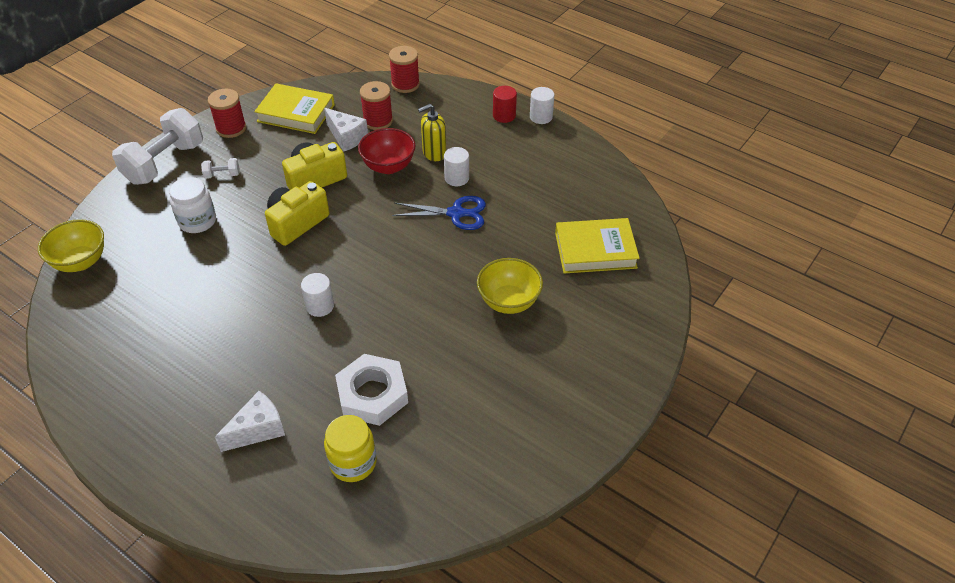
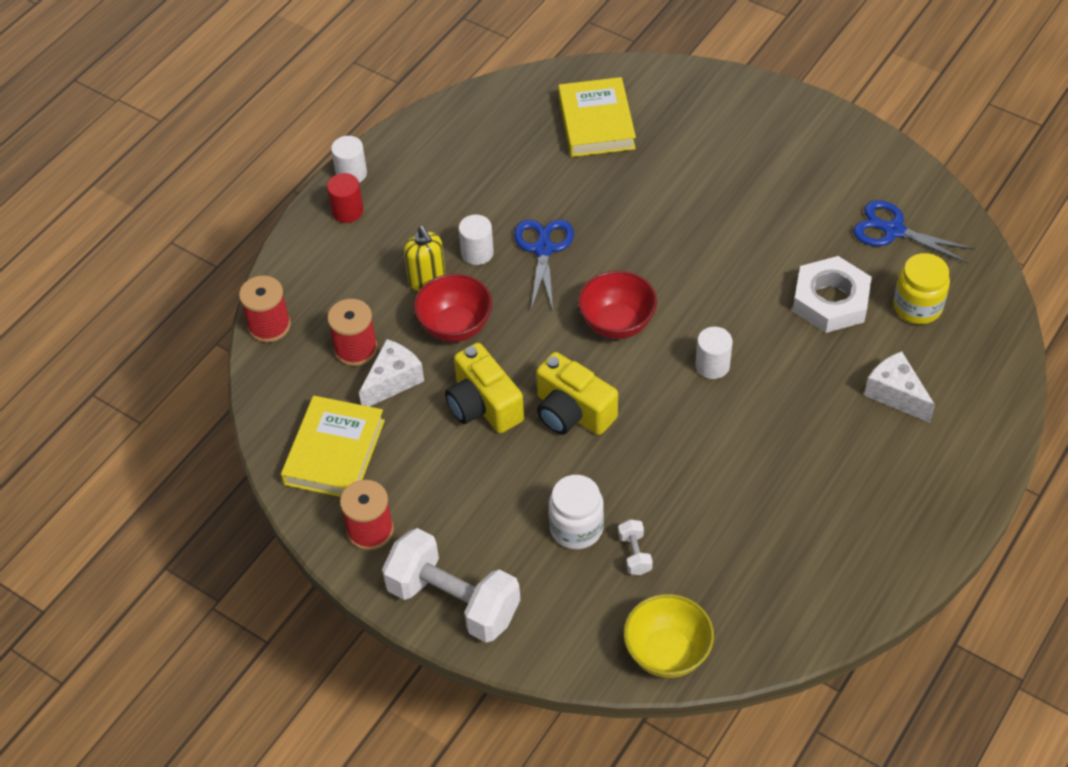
camera: 90 degrees left, 5 degrees up
white dumbbell [201,158,240,179] -> white dumbbell moved to [618,519,653,575]
yellow bowl [477,258,543,314] -> none
none -> red bowl [578,271,657,339]
none -> blue scissors [853,200,975,263]

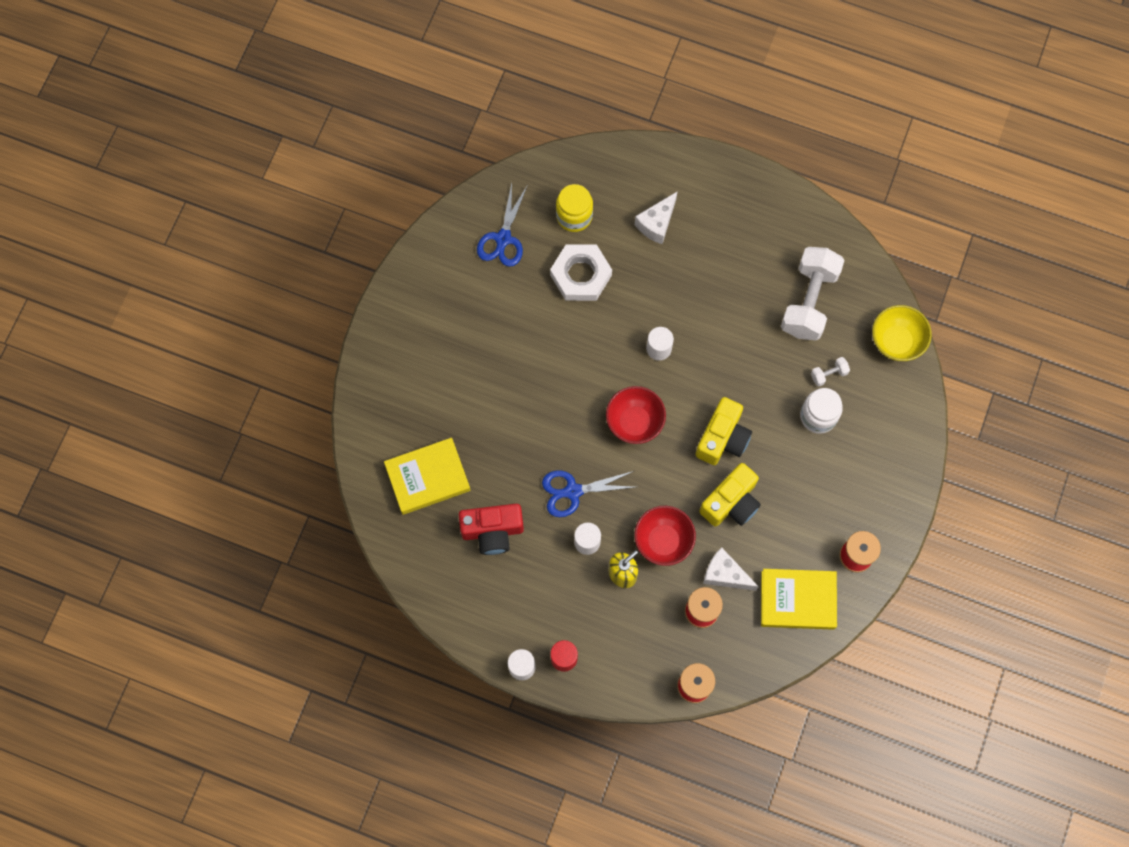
camera: 105 degrees left, 20 degrees up
white dumbbell [382,528,520,643] -> white dumbbell moved to [781,247,845,341]
none -> red camera [459,504,524,555]

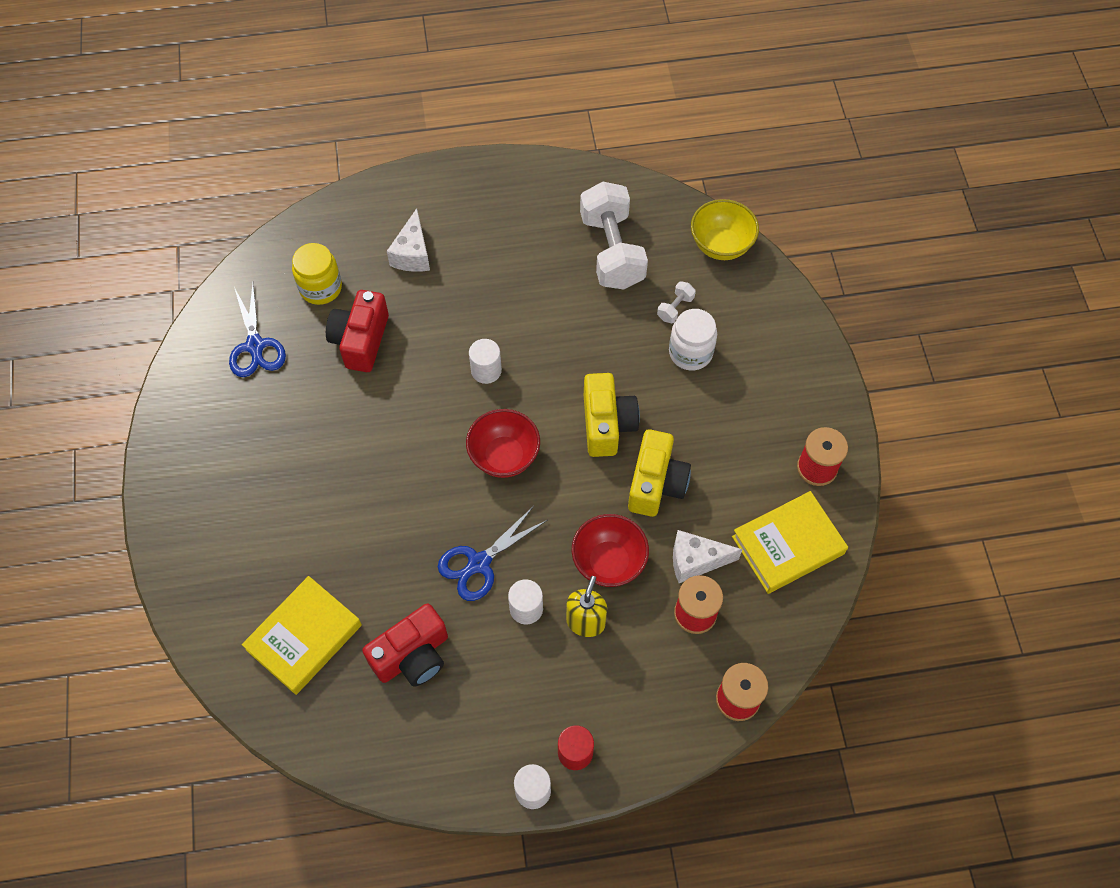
camera: 30 degrees left, 10 degrees down
white nut [550,244,612,301] -> red camera [326,290,389,372]

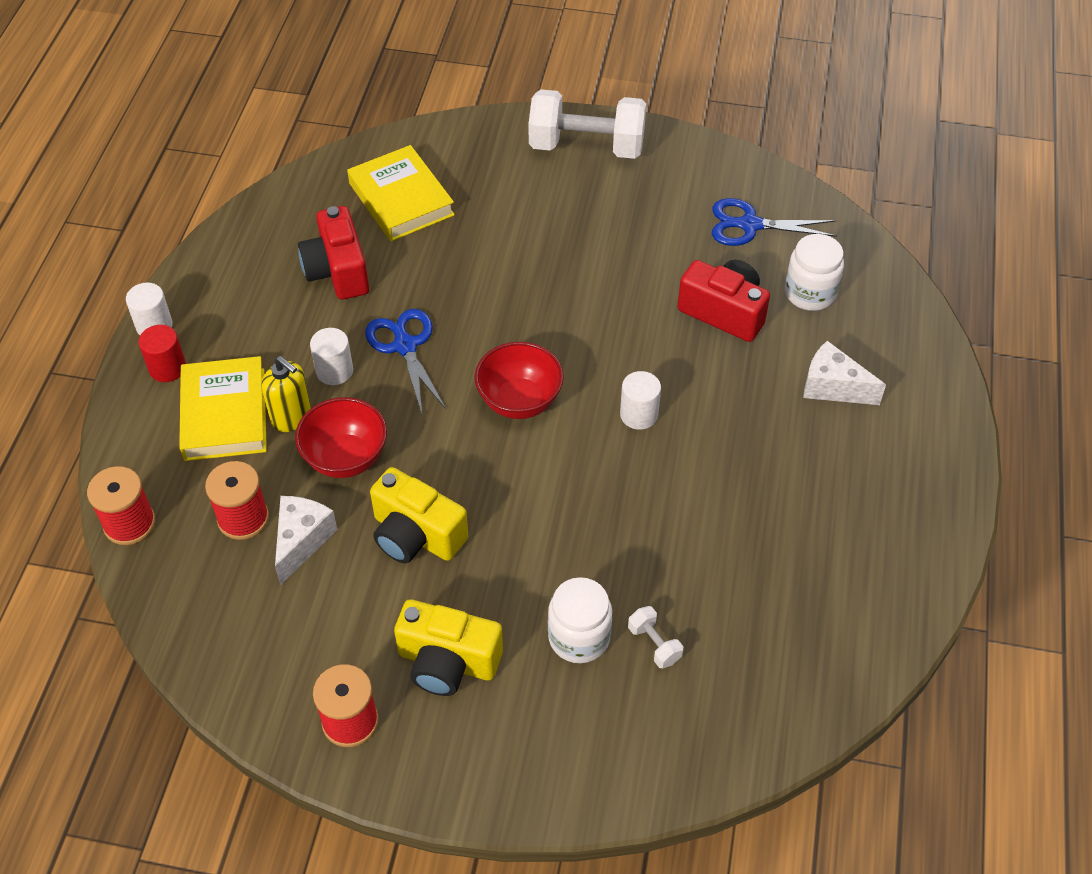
camera: 110 degrees right, 10 degrees down
yellow jar [292,243,342,305] -> white jar [785,234,844,311]
white dumbbell [580,182,648,290] -> white dumbbell moved to [528,89,646,159]
yellow camera [584,373,640,457] -> yellow camera moved to [394,599,503,696]
yellow bowl [691,199,759,260] -> none
yellow book [732,491,848,594] -> yellow book moved to [179,356,267,461]

